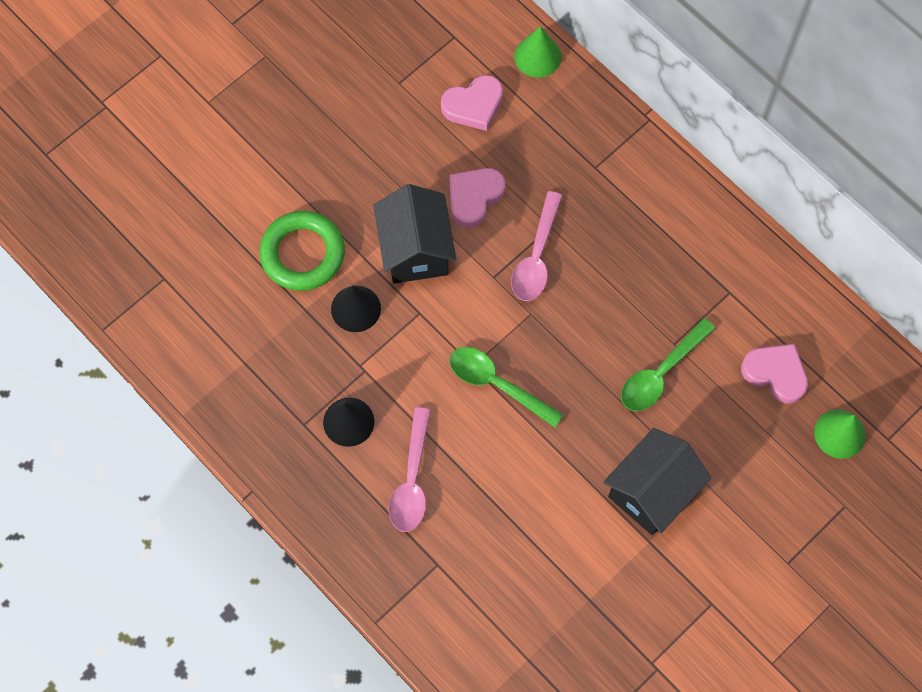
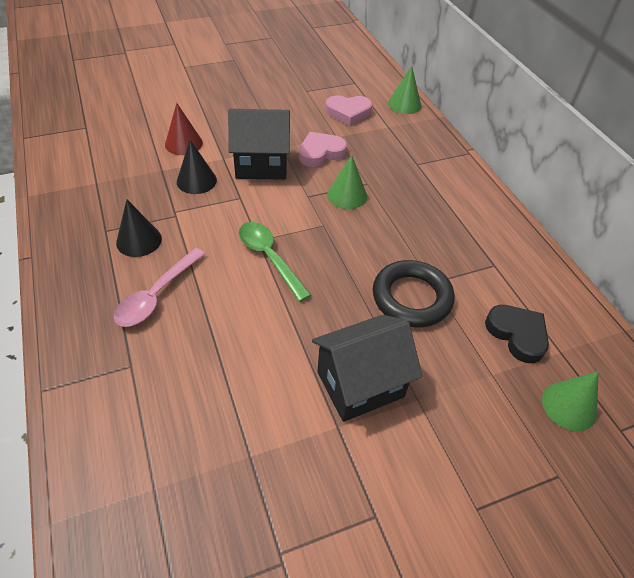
camera: 20 degrees right, 20 degrees down
green ring [259,211,345,291] -> red cone [165,103,203,155]
black house [373,184,456,284] -> black house turned 75 degrees clockwise [228,109,290,180]
pink spoon [511,191,563,301] -> green cone [327,155,367,209]
green spoon [621,318,716,411] -> black ring [373,260,454,327]
pink heart [741,344,808,404] -> black heart [485,305,549,363]

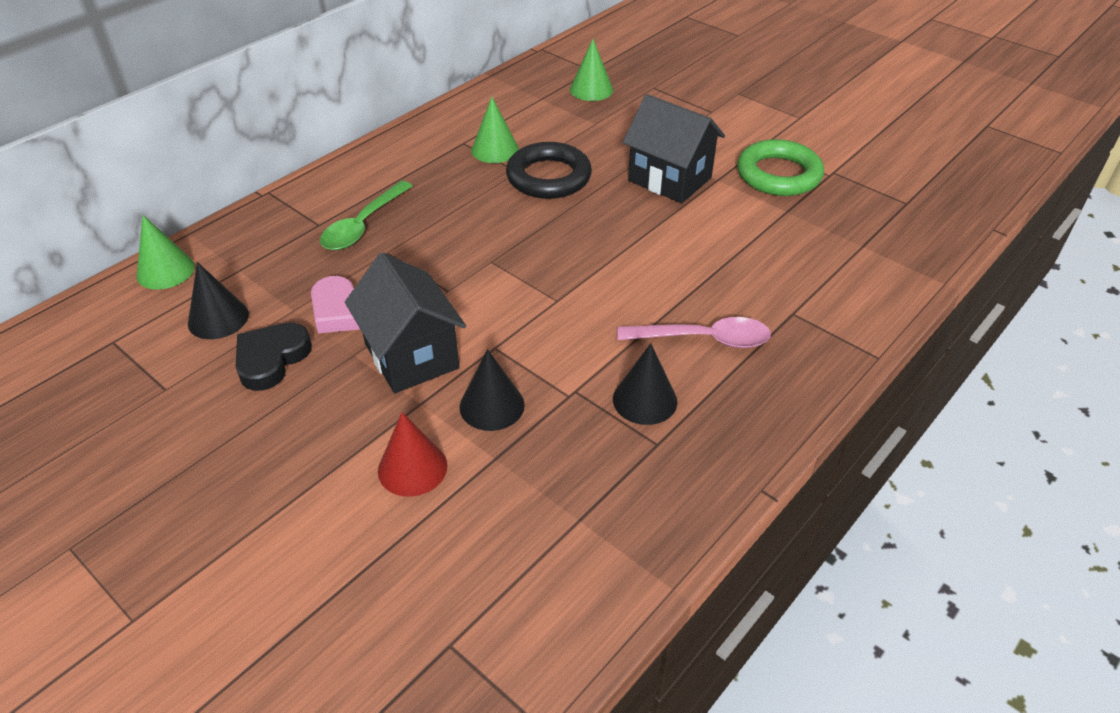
camera: 115 degrees left, 5 degrees down
green spoon [239,222,311,302] -> green spoon moved to [320,181,412,250]
pink heart [325,95,372,126] -> black cone [188,262,249,339]
green cone [327,155,367,209] -> green cone moved to [471,97,519,163]
black heart [485,305,549,363] -> black heart moved to [236,323,312,391]
none -> green ring [737,139,824,196]

